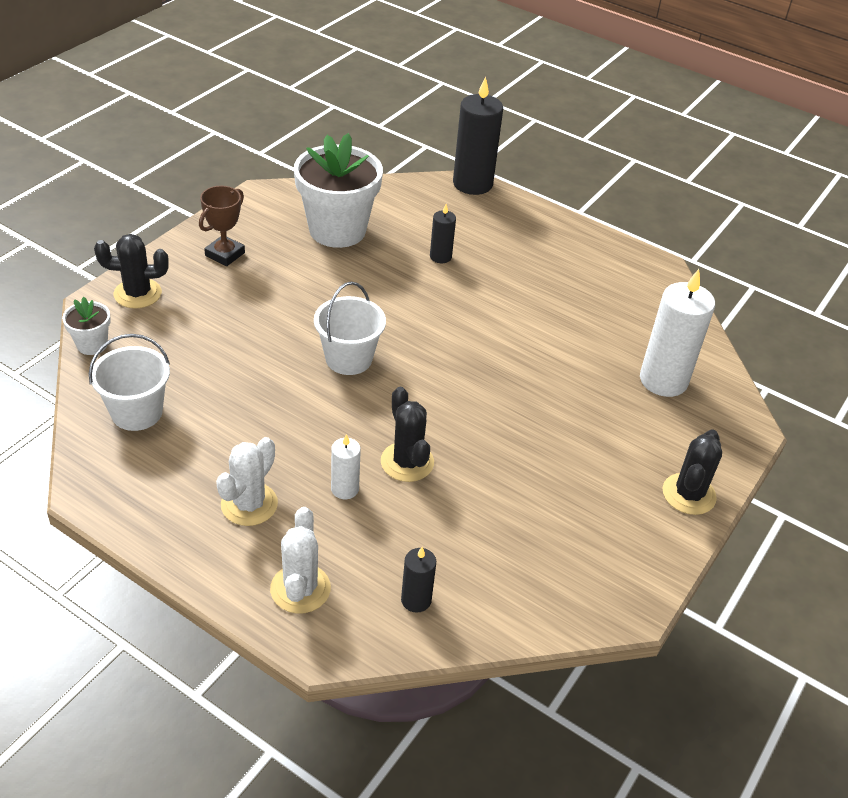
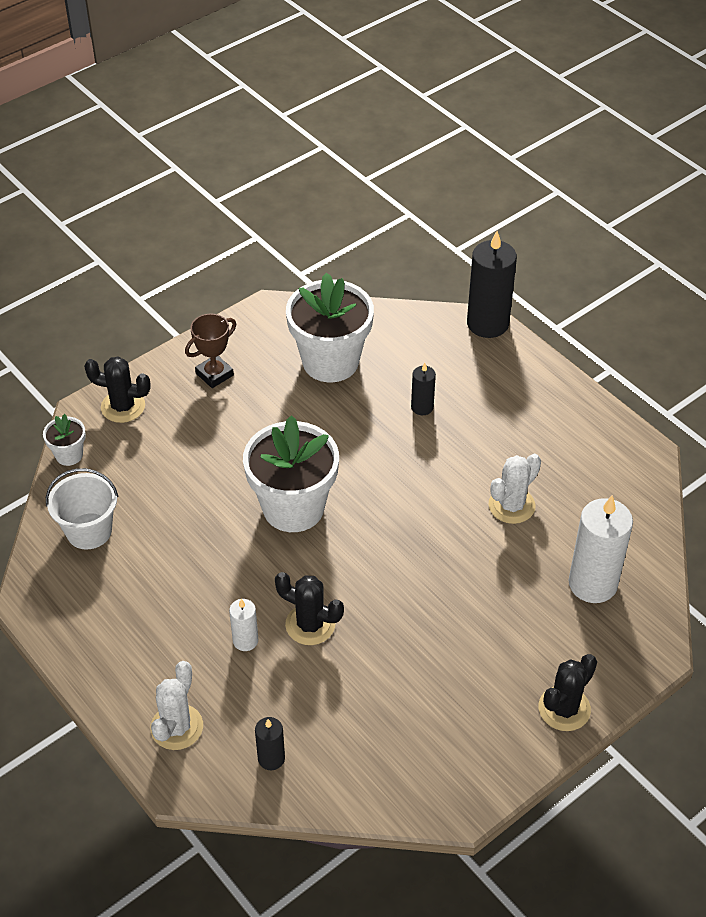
camera: 20 degrees right, 5 degrees up
white cactus [216,437,278,526] -> white cactus moved to [489,454,541,524]
white bucket [314,282,386,375] -> white flower pot [243,415,339,532]
black cactus [381,387,434,482] -> black cactus turned 60 degrees counterclockwise [275,572,344,645]

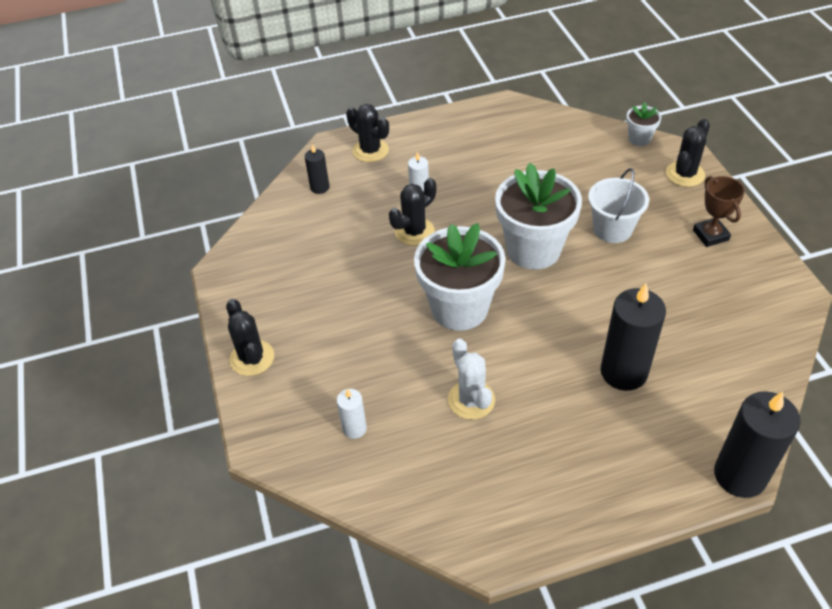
camera: 115 degrees right, 0 degrees up
white bucket [46,468,119,549] -> white bucket moved to [588,168,649,243]
white cactus [150,661,203,750] -> black cactus [346,104,389,162]
white flower pot [286,272,374,382] -> white flower pot moved to [414,223,506,331]
black candle [411,363,436,415] -> black candle [601,283,666,391], size x1.98
white candle [568,495,633,603] -> white candle [337,389,367,439], size x0.51

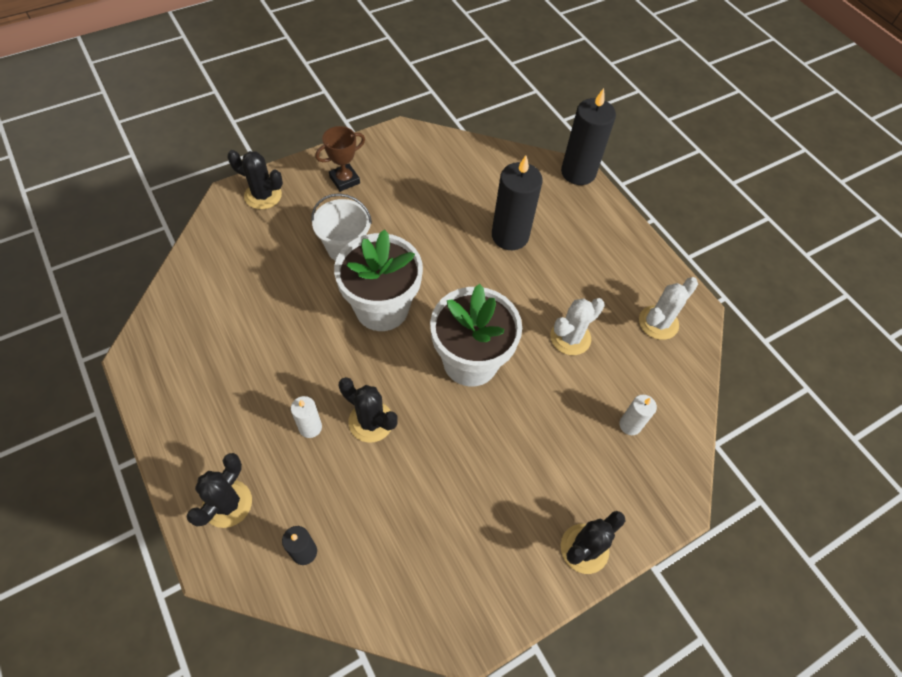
camera: 110 degrees left, 10 degrees up
white flower pot [626,102,661,146] -> none
none -> white cactus [639,277,698,340]

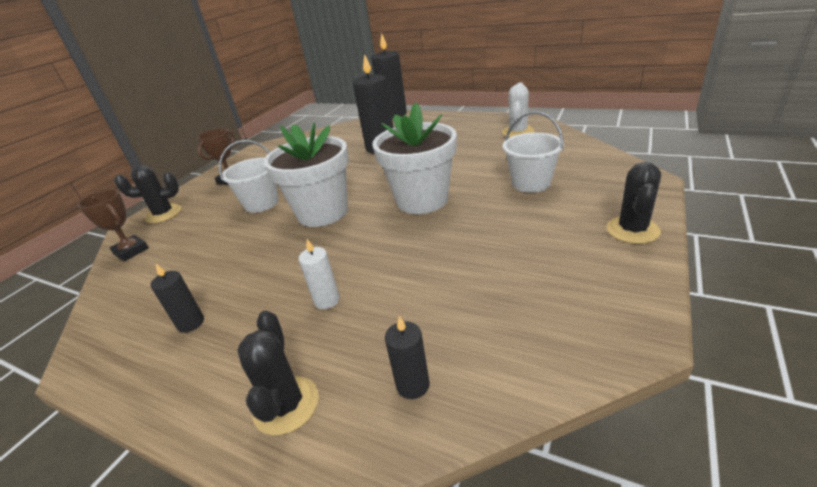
camera: 25 degrees left, 25 degrees down
black cactus [339,377,398,442] -> none
white cactus [550,298,605,355] -> none
white candle [619,395,657,435] -> none
none -> brown trophy [78,189,149,261]
none -> black candle [150,264,204,333]
none -> white bucket [503,112,564,193]

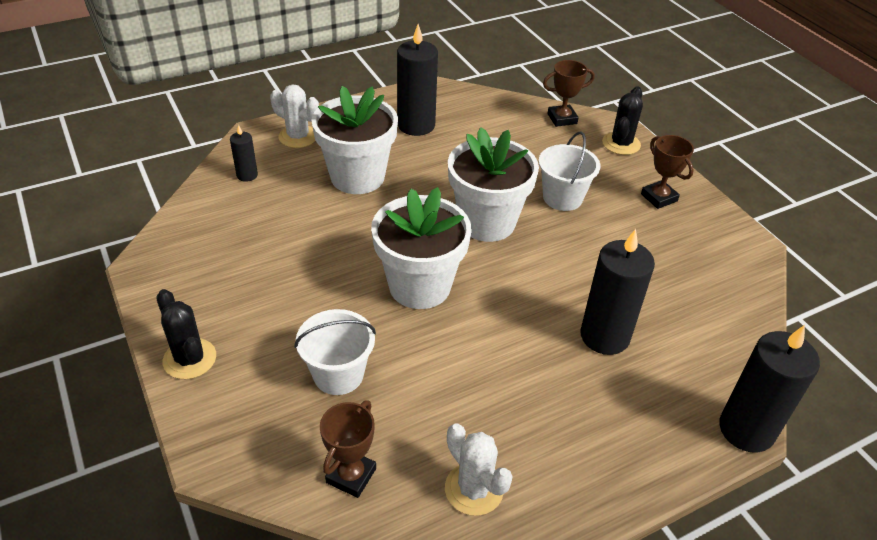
camera: 120 degrees right, 10 degrees up
black candle [150,264,204,333] -> black candle [397,24,438,136], size x1.98
black cactus [237,311,319,436] -> white cactus [270,84,319,148]
white candle [299,239,340,309] -> white flower pot [311,86,398,194]
none -> brown trophy [320,400,376,498]

